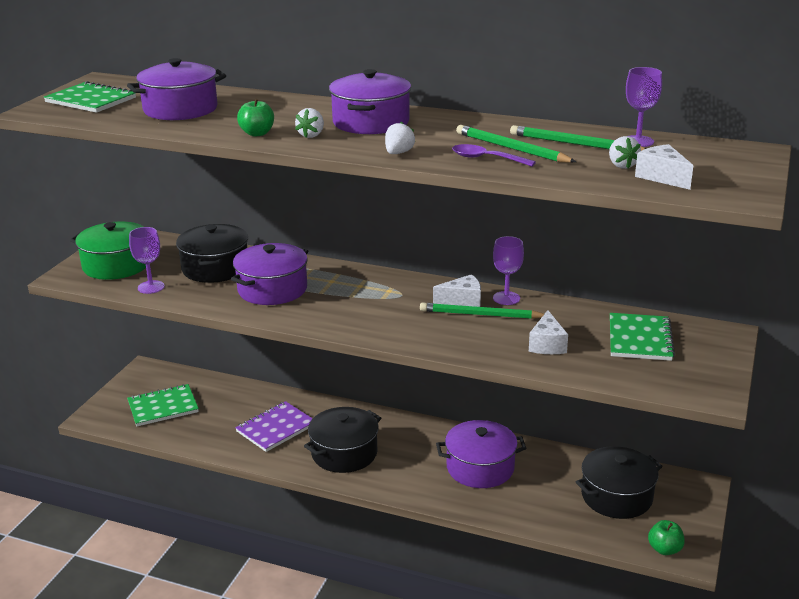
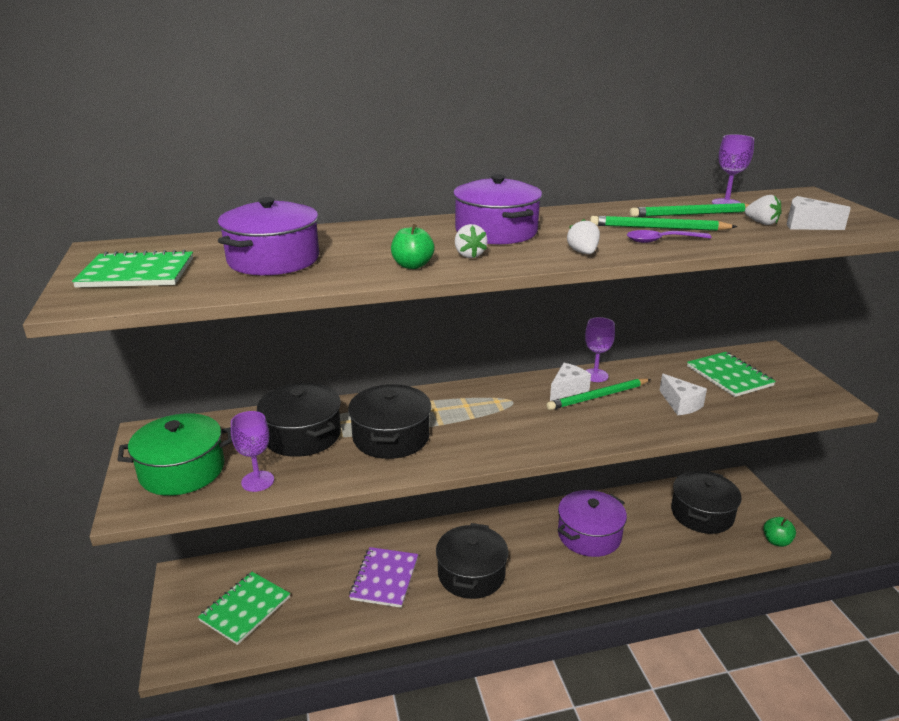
camera: 35 degrees left, 0 degrees up
purple pot [231,243,308,305] -> black pot [348,384,431,459]

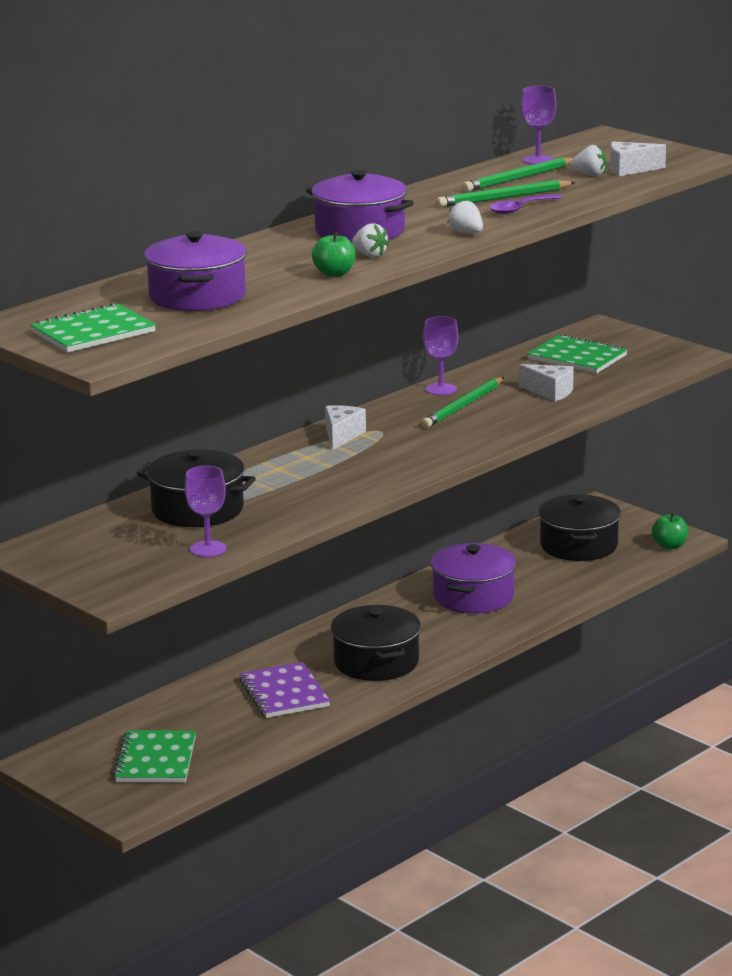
camera: 30 degrees left, 5 degrees down
green pot [117,413,232,496] -> none
black pot [348,384,431,459] -> none
white cheese [550,363,591,401] -> white cheese moved to [325,405,366,450]

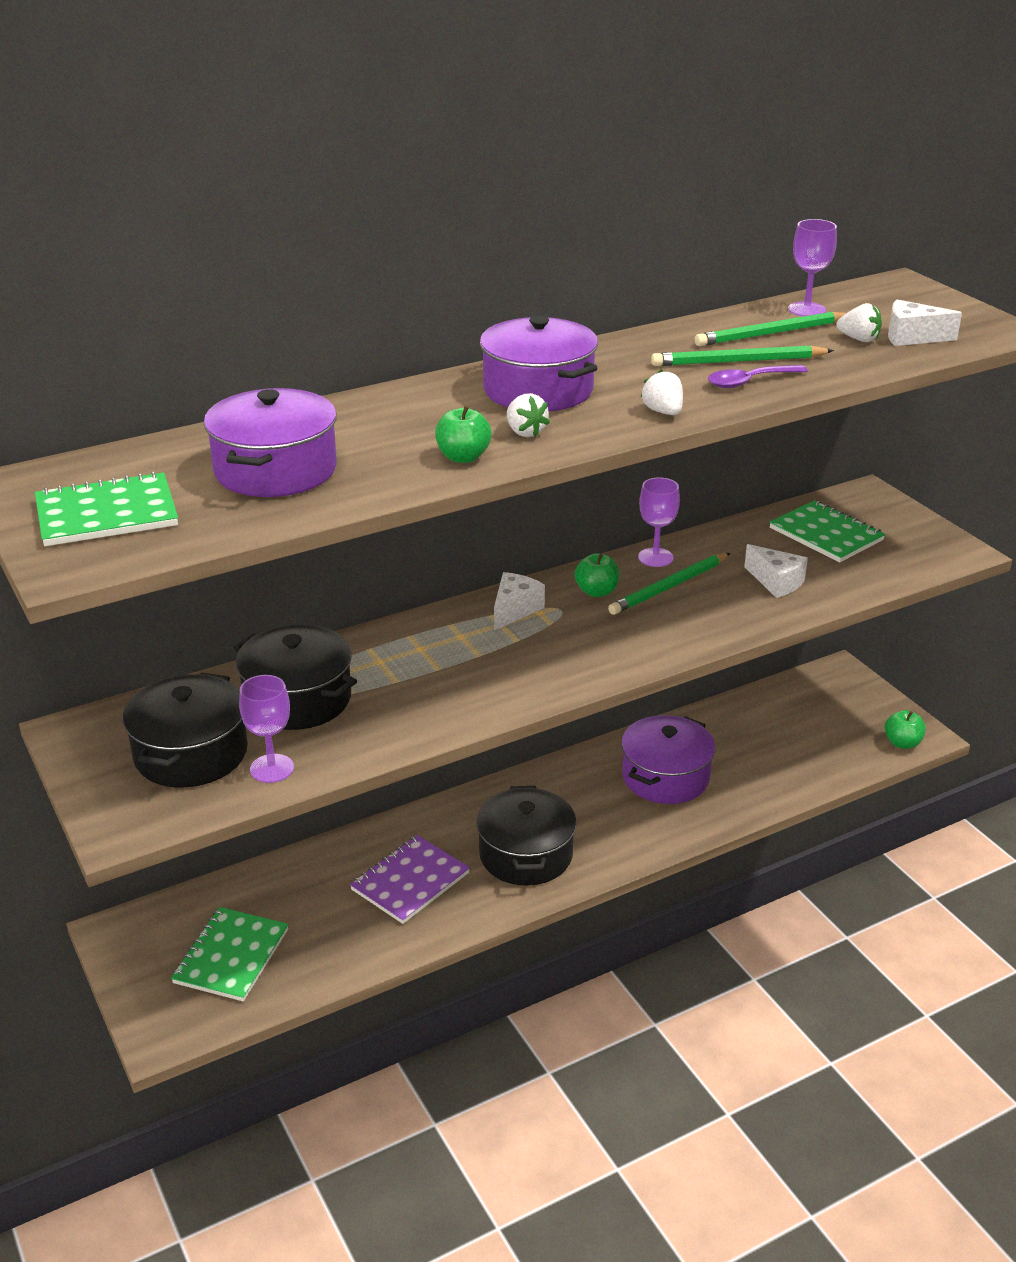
camera: 15 degrees right, 10 degrees up
purple notebook [239,662,330,718] -> purple notebook turned 45 degrees clockwise [350,835,470,924]
black pot [538,494,621,561] -> black pot moved to [123,673,248,788]
none -> green apple [575,553,619,597]

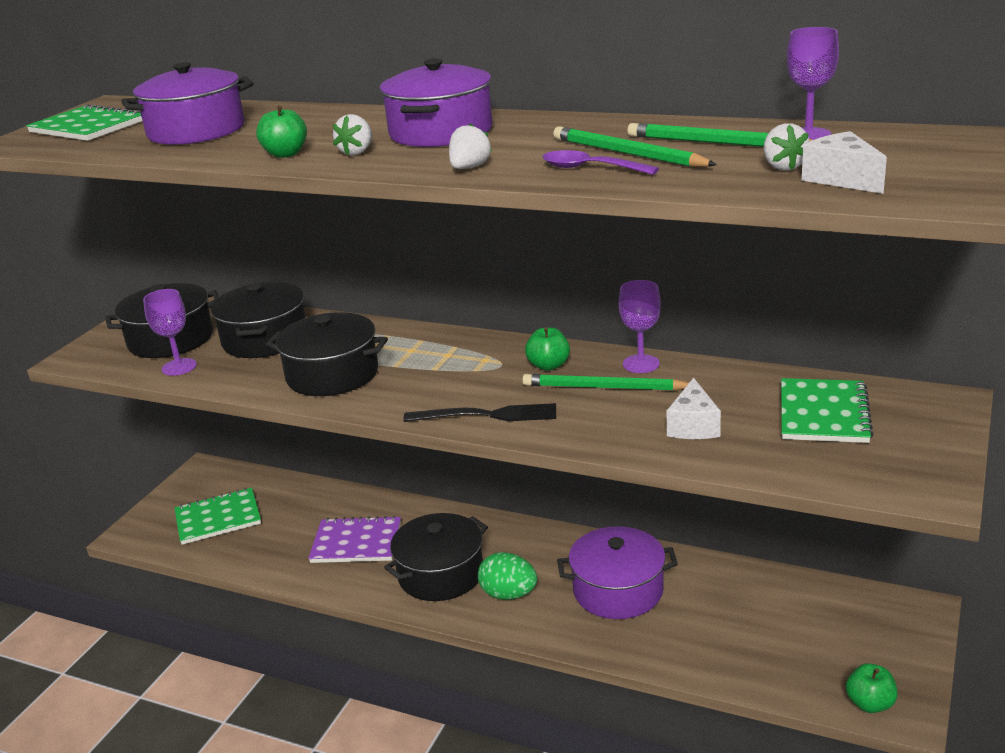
camera: 55 degrees right, 5 degrees down
white cheese [494,572,545,630] -> none
none -> black pot [266,312,388,396]
none -> black fork [403,403,556,422]
none -> green egg [478,552,537,600]

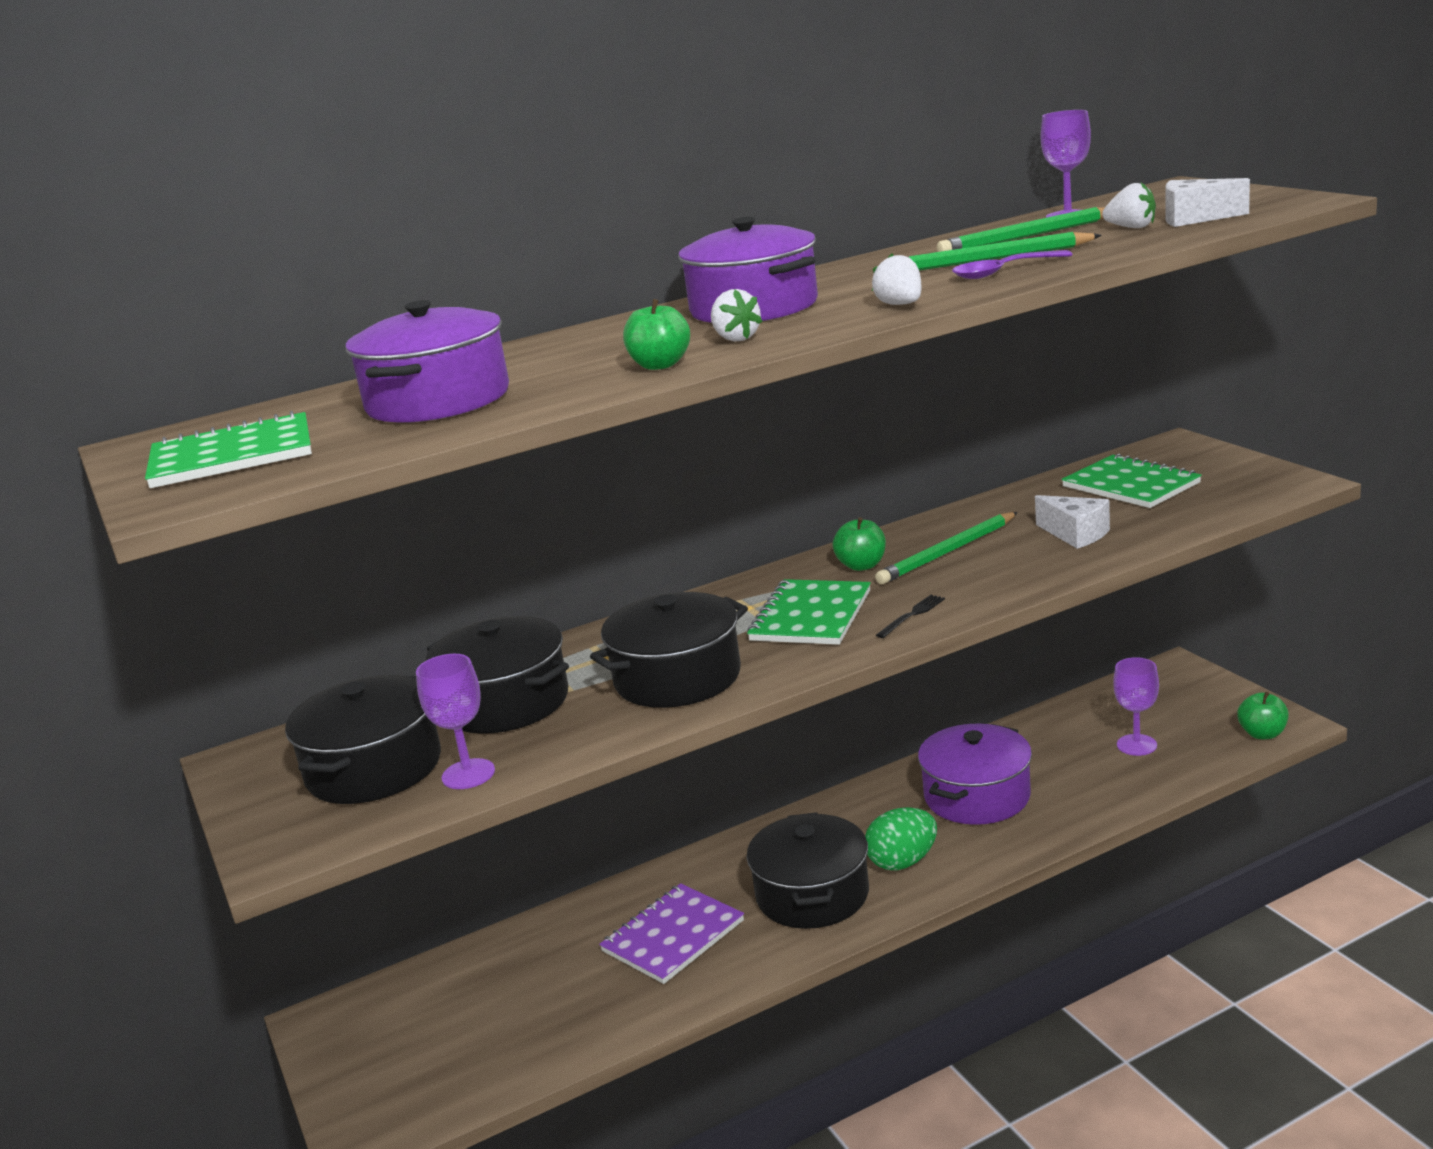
camera: 50 degrees left, 5 degrees down
green notebook [175,488,261,545] -> green notebook moved to [747,579,871,645]
black fork [403,403,556,422] -> black fork [876,595,945,638], size x0.54
purple goblet [619,280,661,373] -> purple goblet moved to [1113,657,1159,756]

